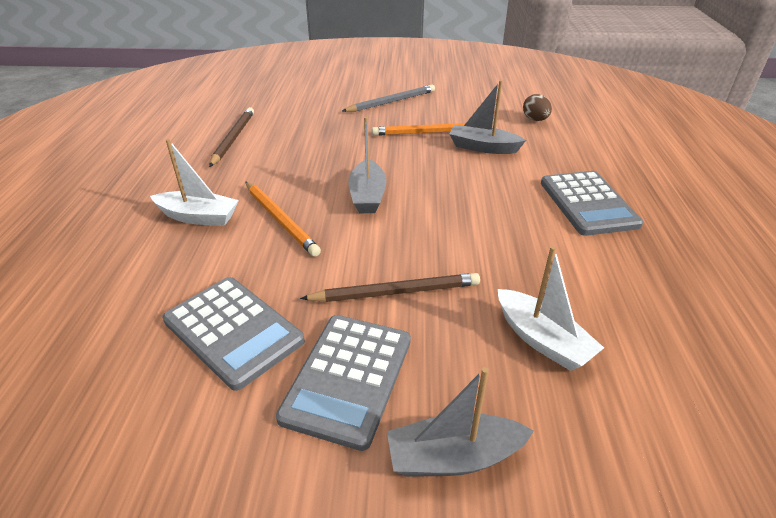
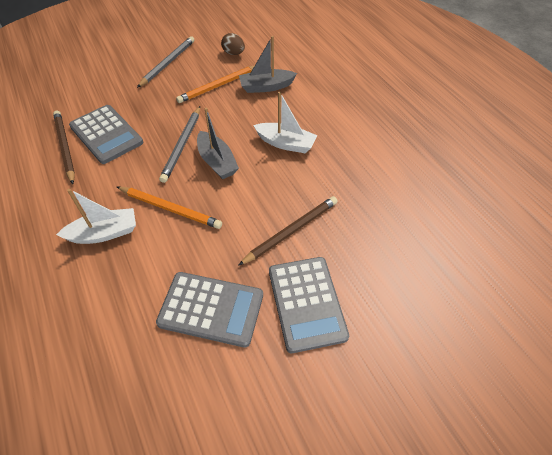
camera: 30 degrees left, 15 degrees up
grey boat [387,367,534,477] -> none
white boat [498,246,604,371] -> white boat moved to [253,92,317,153]
brown egg [523,94,552,121] -> brown egg moved to [221,33,245,55]
grey calculator [541,171,643,236] -> grey calculator moved to [69,105,143,164]
none -> grey pencil [159,106,200,183]

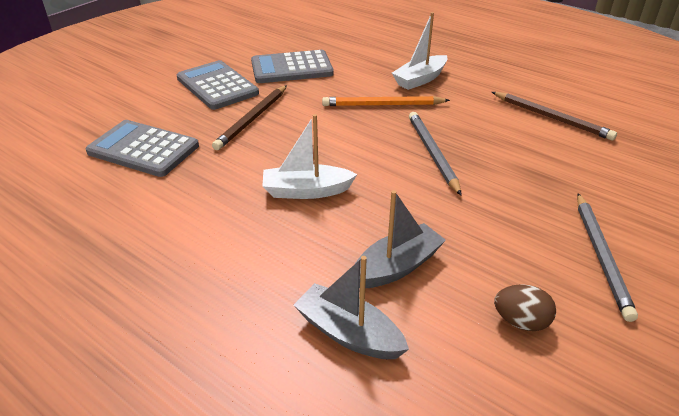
camera: 155 degrees right, 15 degrees down
grey calculator [69,105,143,164] -> grey calculator moved to [86,120,199,177]
orange pencil [176,65,255,103] -> none
grey boat [197,107,239,179] -> grey boat moved to [294,256,409,359]

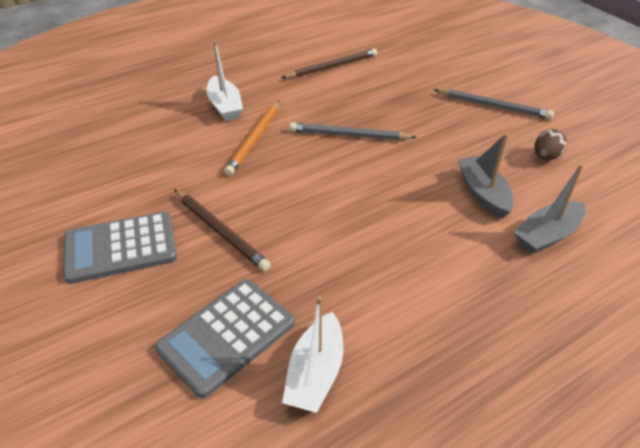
camera: 70 degrees left, 5 degrees up
grey calculator [251,50,334,83] -> none
white boat [262,114,357,199] -> white boat moved to [282,296,343,413]

